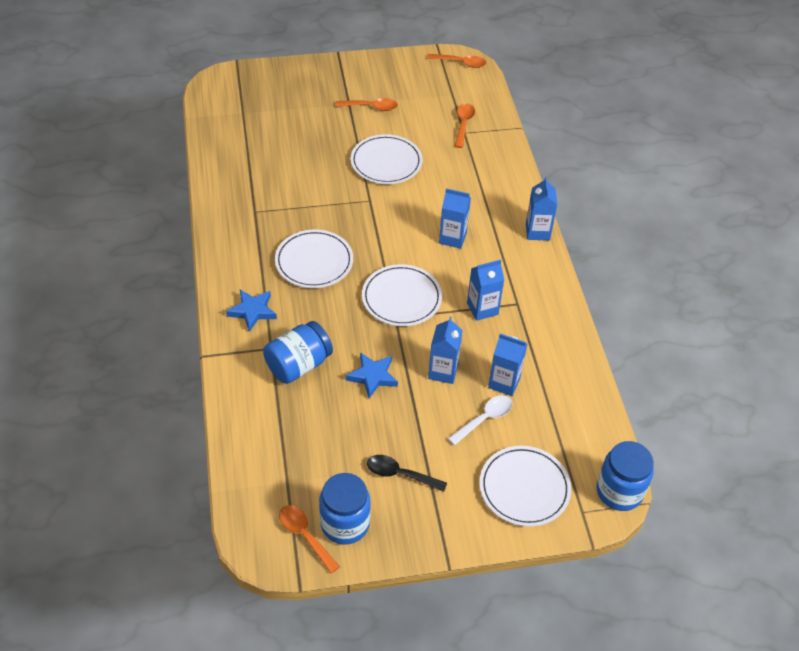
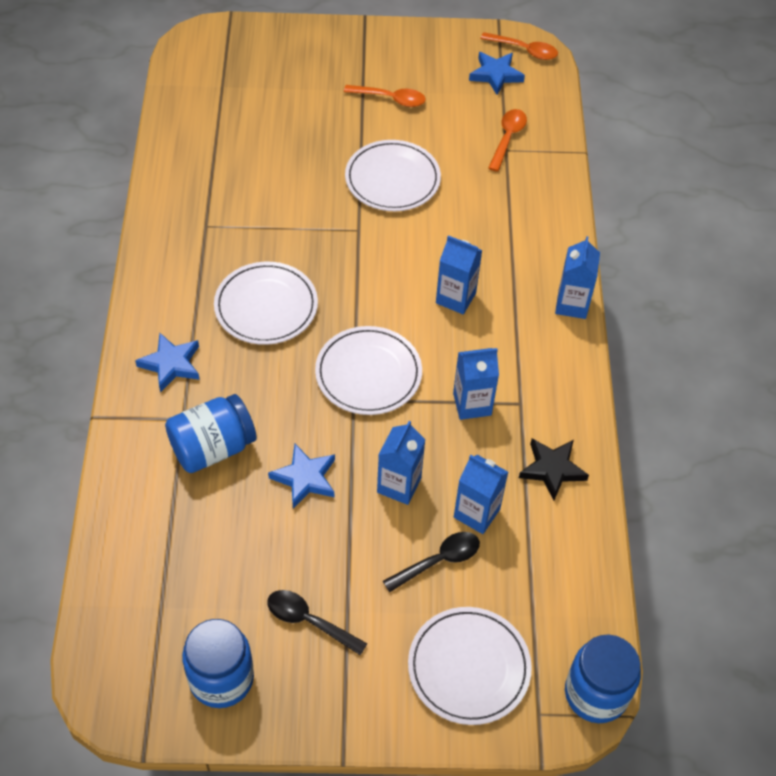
camera: 10 degrees right, 5 degrees up
orange spoon [279,505,340,573] -> none
white spoon [448,395,513,446] -> black spoon [383,532,480,592]
none -> blue star [469,52,525,95]
none -> black star [519,438,589,500]

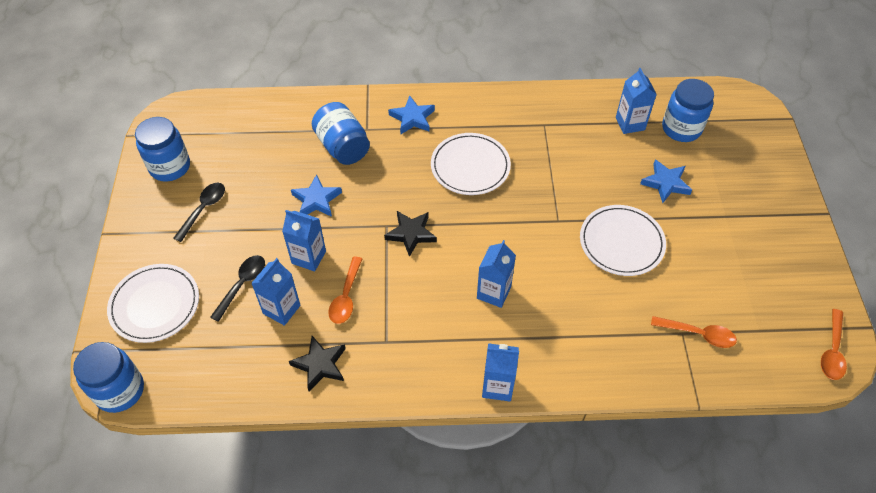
camera: 90 degrees right, 0 degrees up
white plate [315,326,422,415] -> black star [384,211,437,257]
orange spoon [344,85,426,107] -> orange spoon moved to [328,256,362,324]
black spoon [383,532,480,592] -> black spoon turned 120 degrees counterclockwise [210,255,265,322]
blue carton [453,348,499,420] -> blue carton moved to [616,68,657,134]
blue star [469,52,525,95] -> blue star moved to [640,159,692,203]
none -> blue jar [662,79,714,142]

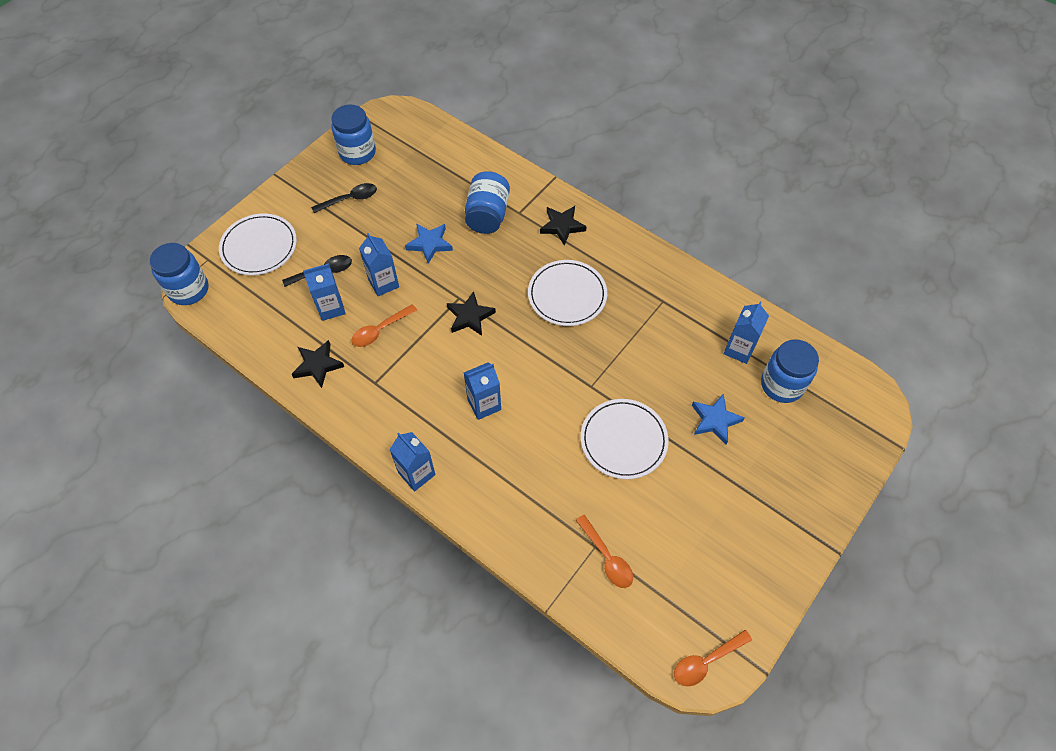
camera: 40 degrees right, 5 degrees up
blue star [388,96,435,134] -> black star [540,206,587,246]

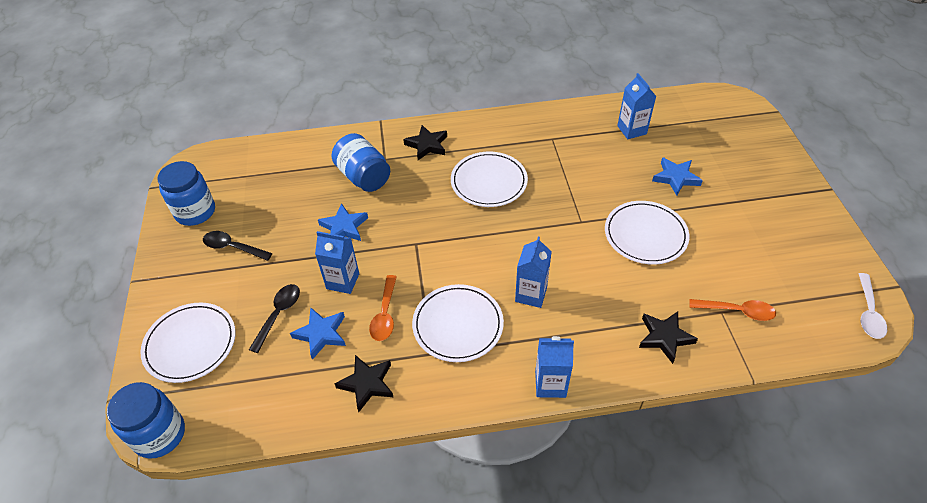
camera: 45 degrees left, 10 degrees down
blue carton [303,264,346,321] -> blue star [290,307,346,360]
black spoon [311,183,377,213] -> black spoon turned 90 degrees counterclockwise [203,231,272,261]
black star [447,291,496,336] -> black star moved to [639,311,698,364]
orange spoon [674,630,752,686] -> white spoon [858,273,887,339]
blue jar [761,339,819,403] -> none
none -> white plate [412,284,504,362]

